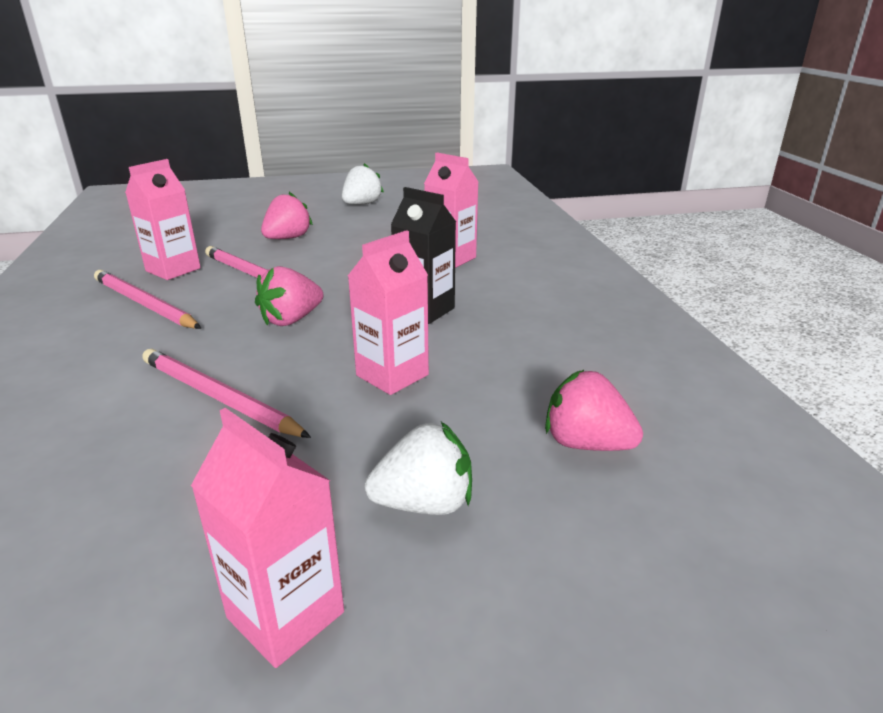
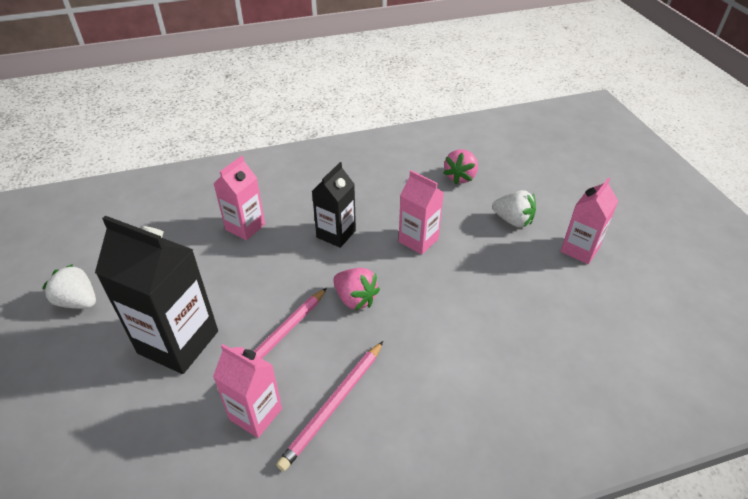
camera: 95 degrees left, 15 degrees up
pink pencil [142,349,311,438] -> none
pink strawberry [261,192,313,239] -> black carton [95,216,218,374]
white strawberry [365,422,472,515] -> white strawberry turned 135 degrees clockwise [492,190,536,228]

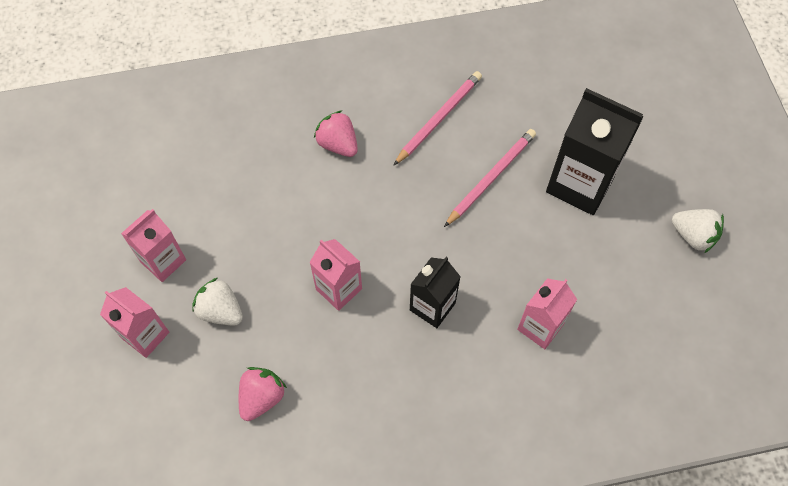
camera: 175 degrees left, 20 degrees up
pink carton [213,344,282,438] -> pink carton moved to [100,287,169,358]
pink strawberry [333,268,380,310] -> pink strawberry moved to [314,110,358,157]

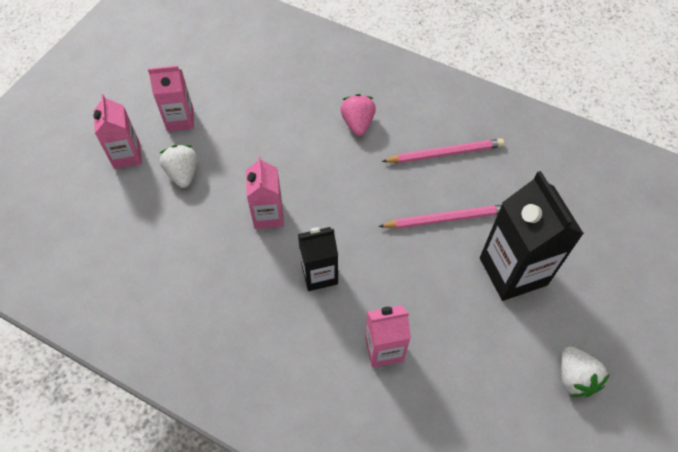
camera: 40 degrees right, 5 degrees down
pink strawberry [239,367,287,421] -> none

